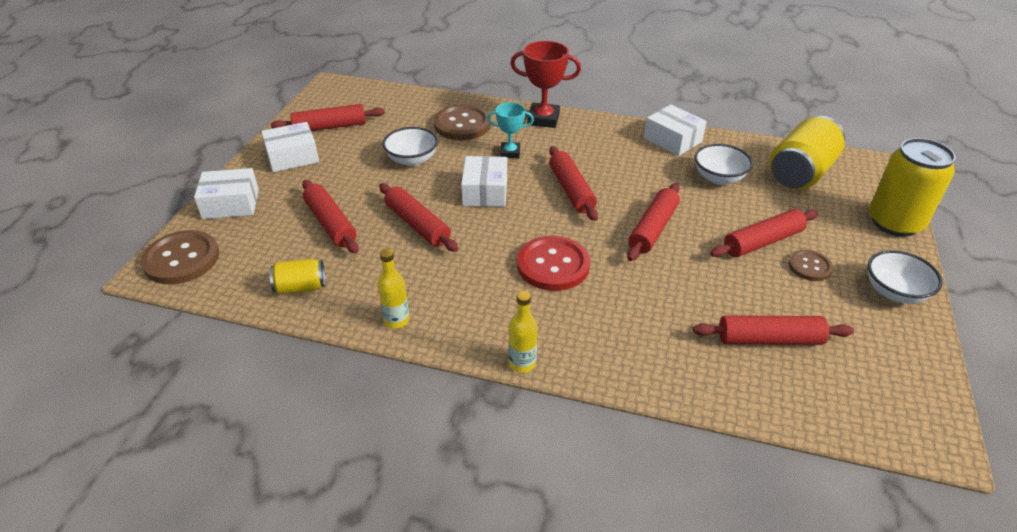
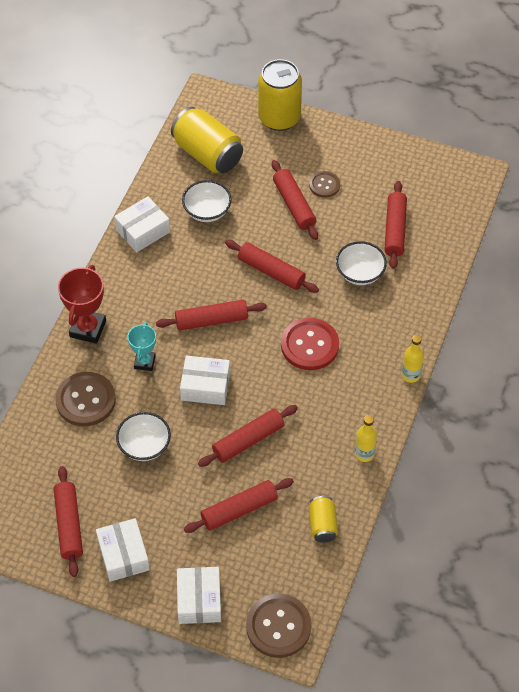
camera: 85 degrees left, 15 degrees up
white bowl [868,250,943,304] -> white bowl moved to [336,241,387,285]

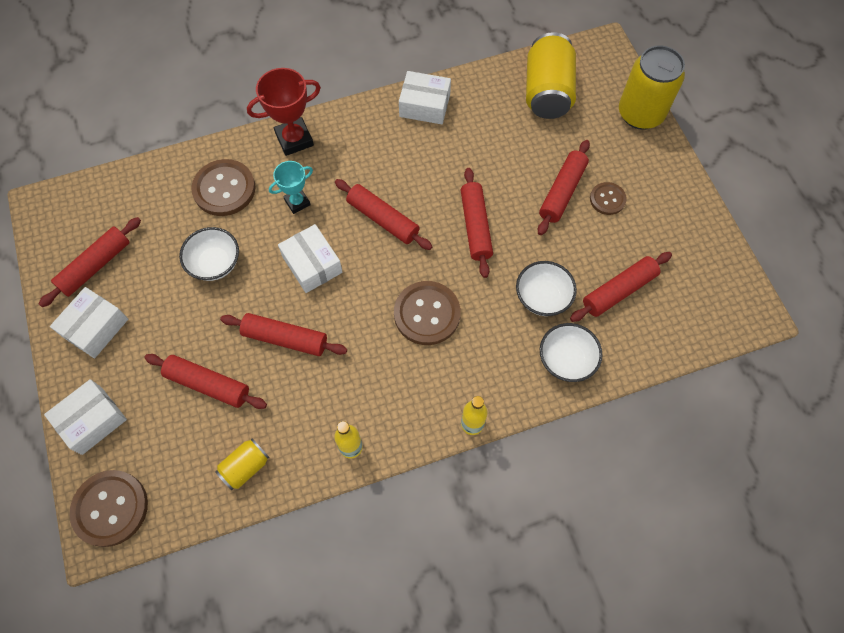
camera: 50 degrees right, 10 degrees up
white bowl [182,180,231,222] -> white bowl moved to [540,323,602,382]
red button [281,318,339,370] -> brown button [394,281,461,345]

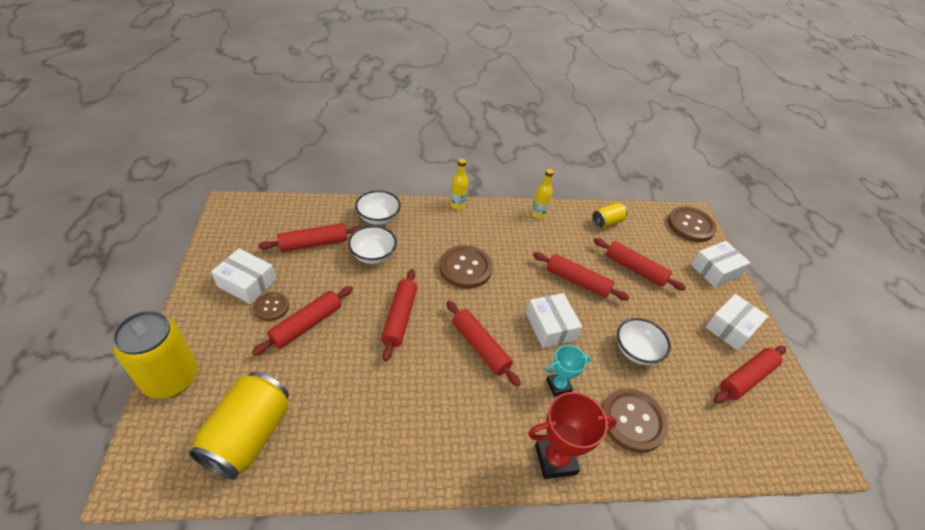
camera: 170 degrees left, 20 degrees down
white box [399,71,451,124] -> white box moved to [211,248,276,304]

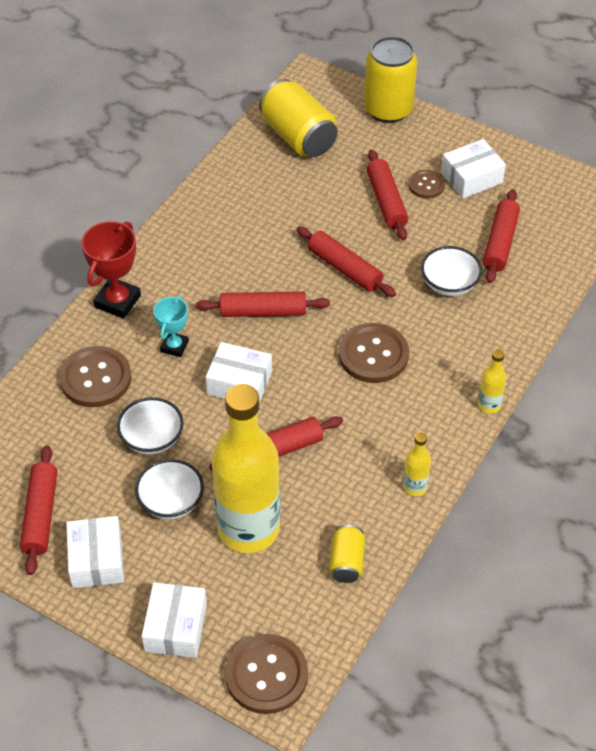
camera: 130 degrees right, 5 degrees up
white bowl [355,190,401,225] -> white bowl moved to [135,459,204,519]
red rolling pin [594,238,686,291] -> yellow bottle [212,384,280,553]

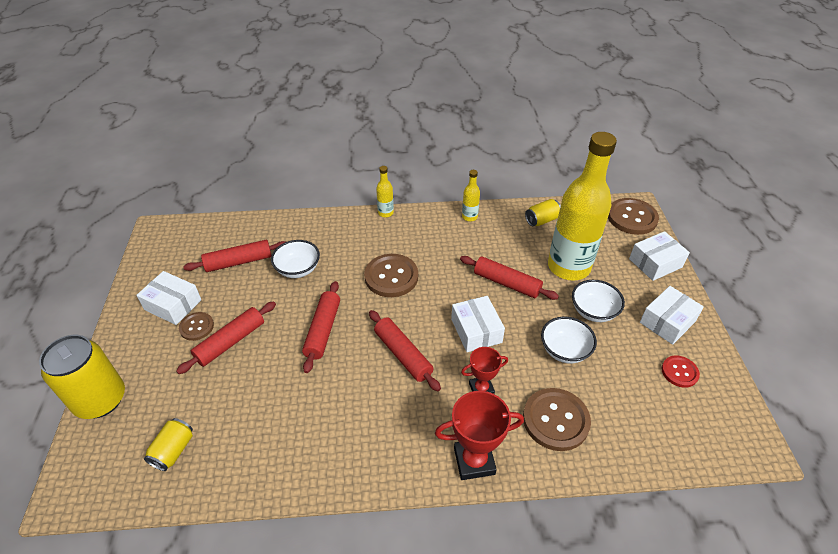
camera: 125 degrees left, 5 degrees down
red rolling pin [20,445,57,575] -> red button [661,355,700,388]
turquoise trophy [153,296,189,357] -> red trophy [461,347,508,394]
yellow can [259,79,338,157] -> yellow can [144,418,193,471], size x0.52

